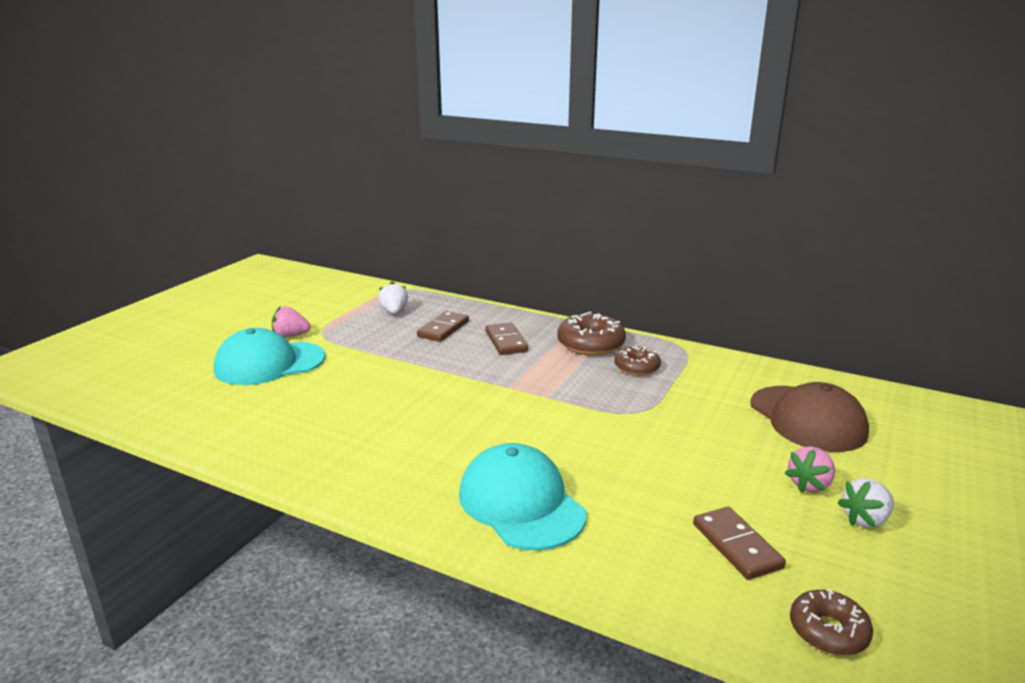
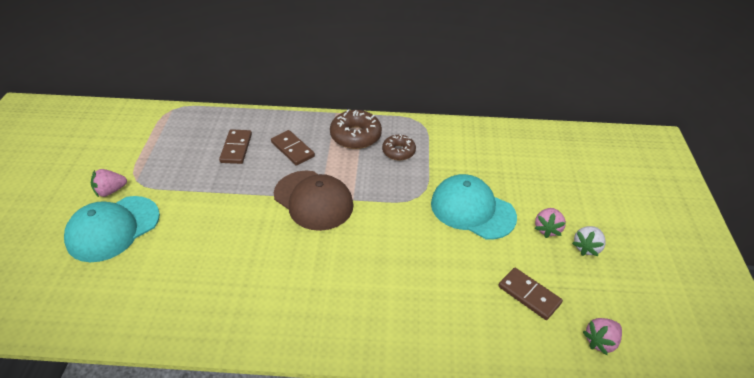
camera: 25 degrees left, 20 degrees up
white strawberry [378,281,408,314] -> none
turquoise cap [459,443,586,551] -> turquoise cap moved to [431,174,517,239]
brown cap [750,382,869,452] -> brown cap moved to [274,171,354,231]
brown donut [790,589,873,655] -> pink strawberry [583,318,622,355]

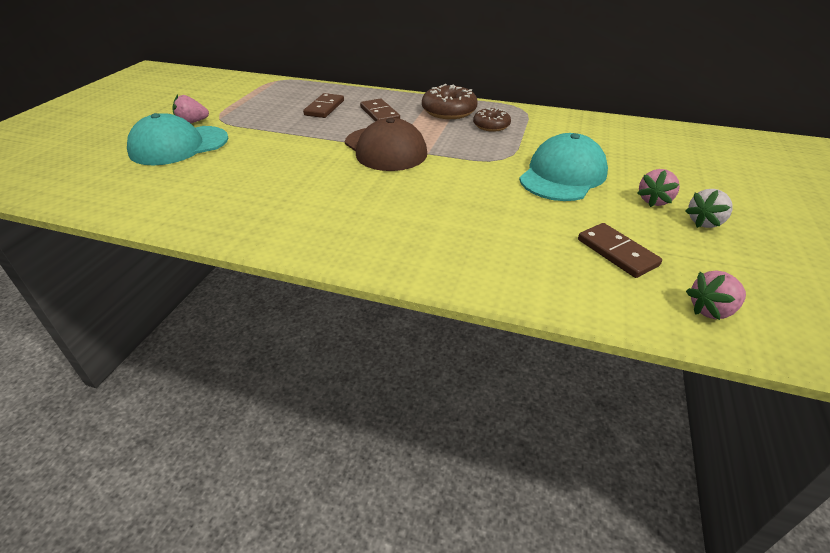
camera: 15 degrees right, 5 degrees down
turquoise cap [431,174,517,239] -> turquoise cap turned 75 degrees clockwise [519,133,608,201]

